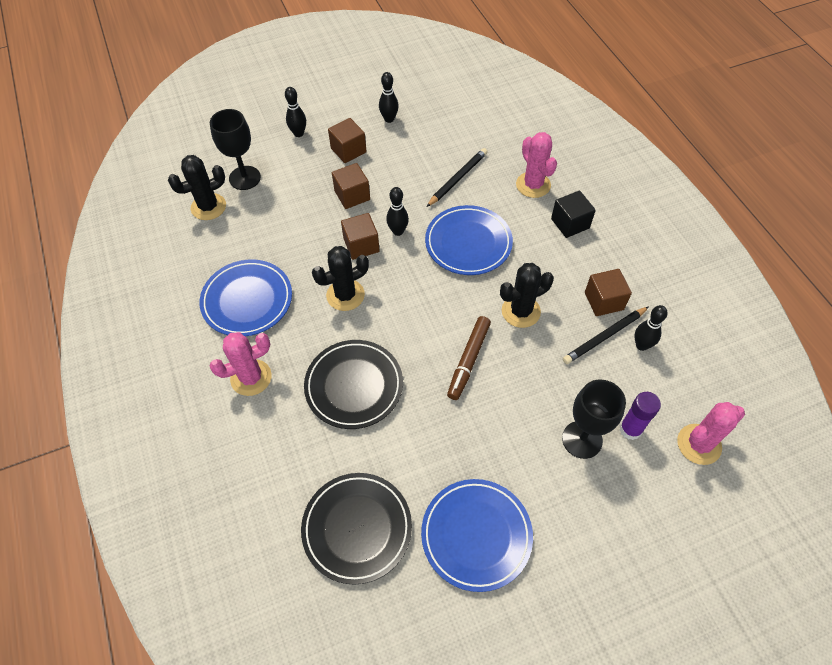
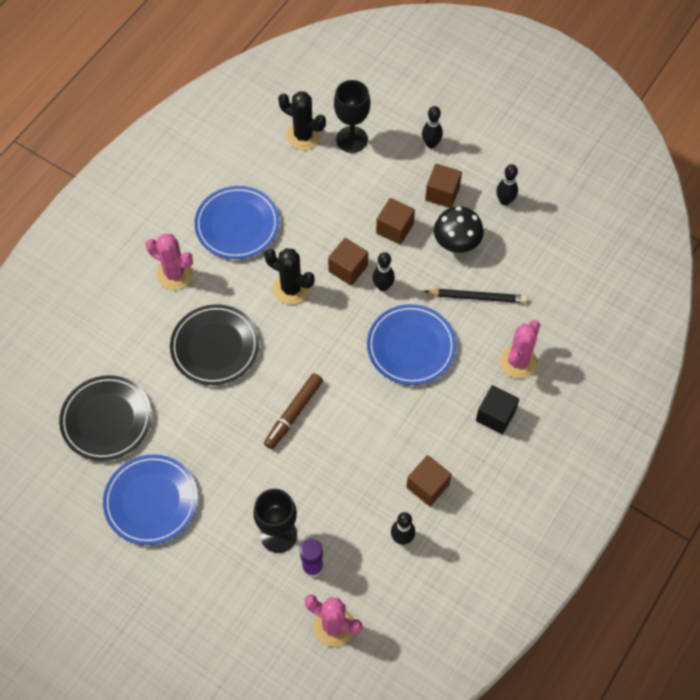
camera: 55 degrees right, 5 degrees up
brown marker [447,316,491,400] -> brown marker turned 45 degrees counterclockwise [264,373,323,449]
black cactus [500,263,554,328] -> none
black pencil [563,306,649,364] -> none
none -> black mushroom [434,206,484,253]

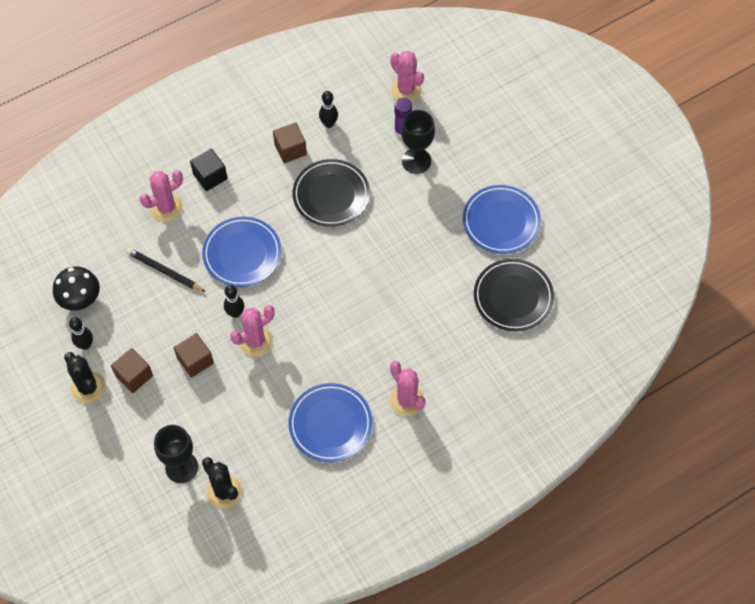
camera: 155 degrees left, 0 degrees up
black plate [170,304,259,385] -> black plate moved to [292,159,370,227]
black cactus [264,248,315,305] -> black cactus moved to [64,352,106,404]
brown marker [264,373,323,449] -> none
brown cube [328,238,368,286] -> pink cactus [230,305,274,357]
black bowling pin [422,106,443,149] -> none
black mushroom [434,206,484,253] -> black mushroom moved to [53,266,100,311]

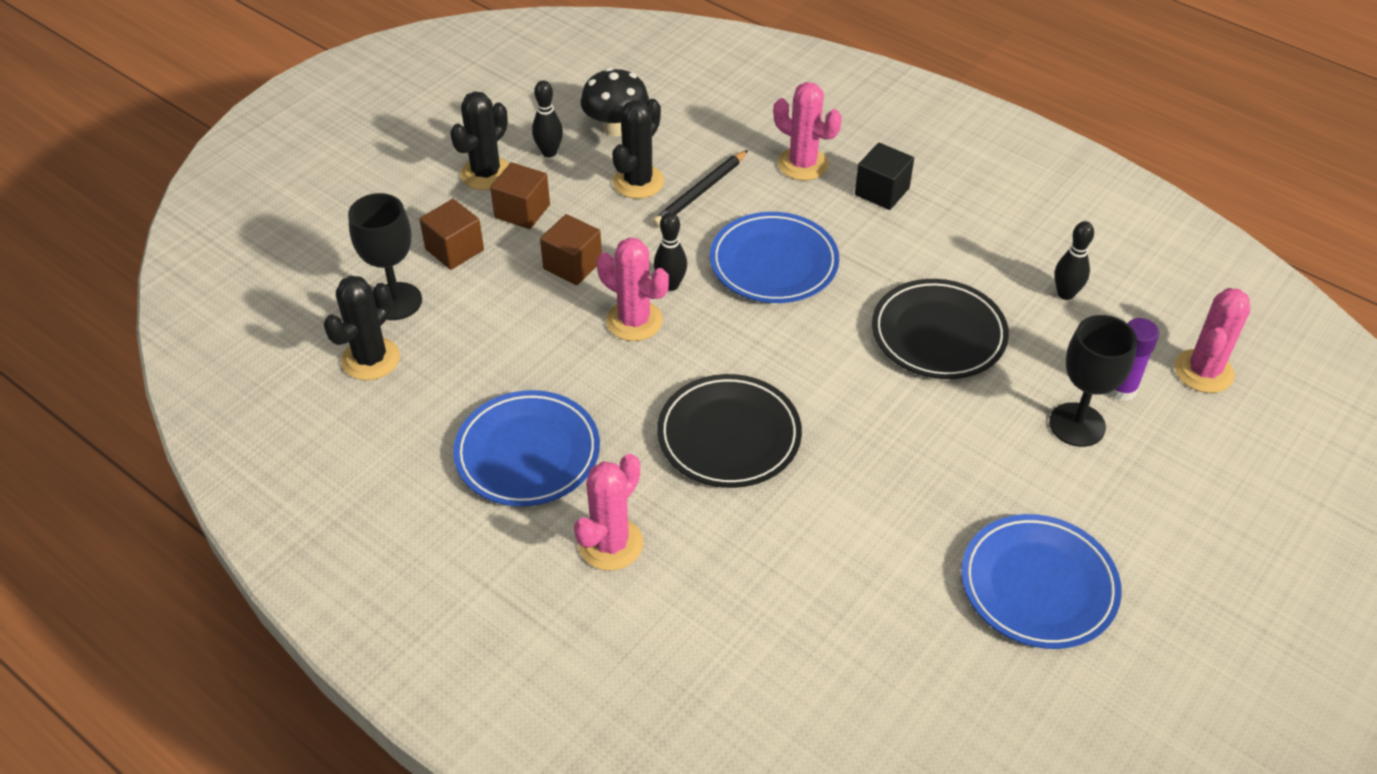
camera: 70 degrees right, 15 degrees down
black pencil [126,248,206,292] -> black pencil turned 150 degrees counterclockwise [652,150,748,228]
brown cube [273,122,307,163] -> brown cube moved to [419,199,484,270]
black plate [474,259,554,331] -> black plate moved to [657,374,802,488]
none -> black cactus [612,99,664,199]

